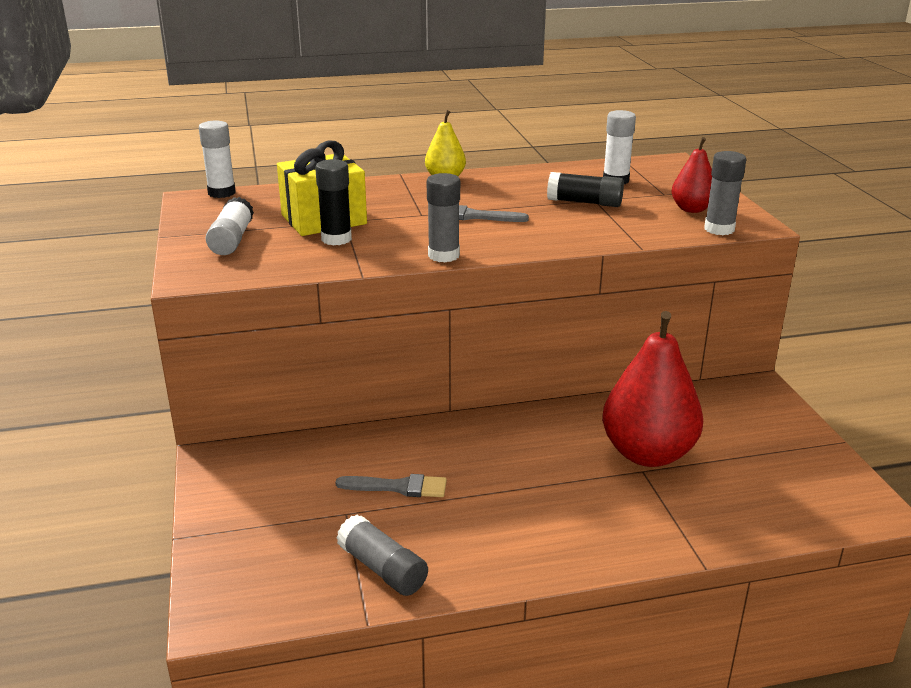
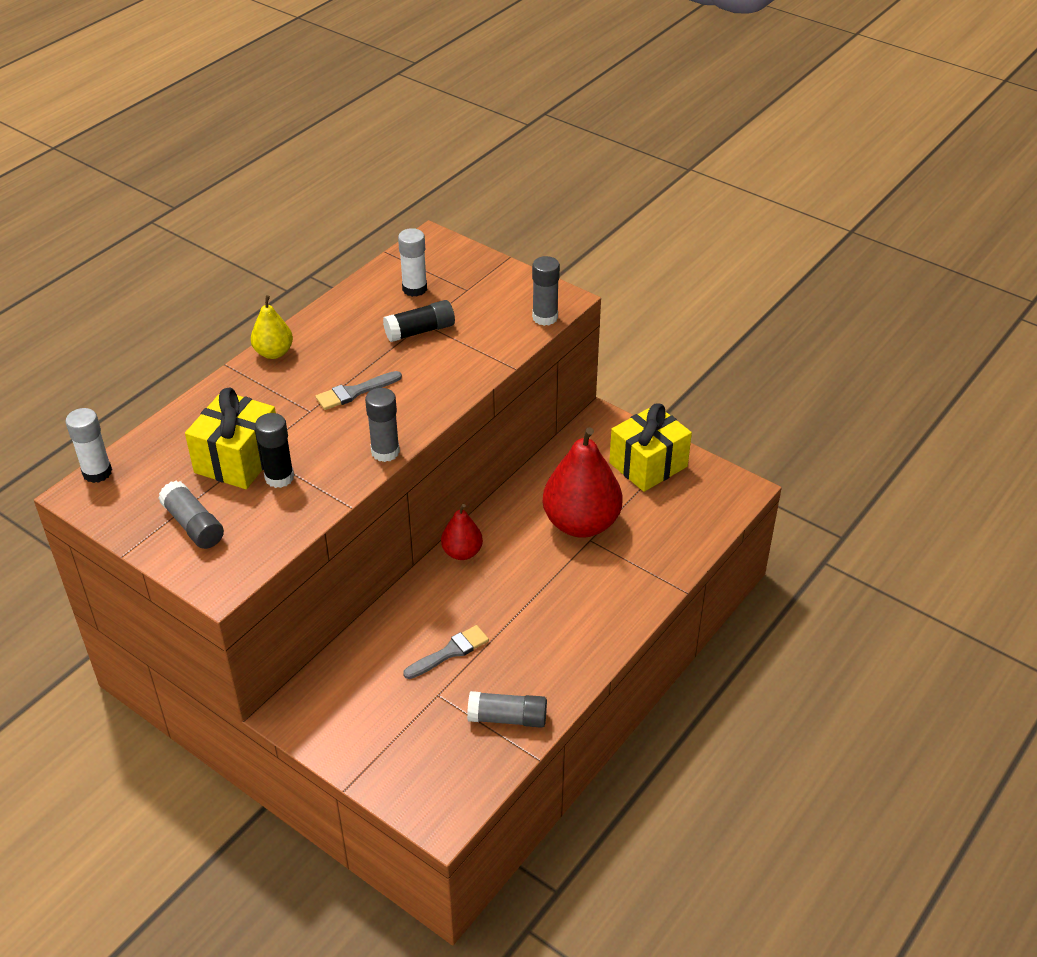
camera: 40 degrees left, 15 degrees up
white glue stick [206,197,254,255] -> grey glue stick [158,481,224,549]
red pear [672,137,712,213] -> red pear moved to [441,504,483,560]
none -> yellow gift [609,403,692,492]

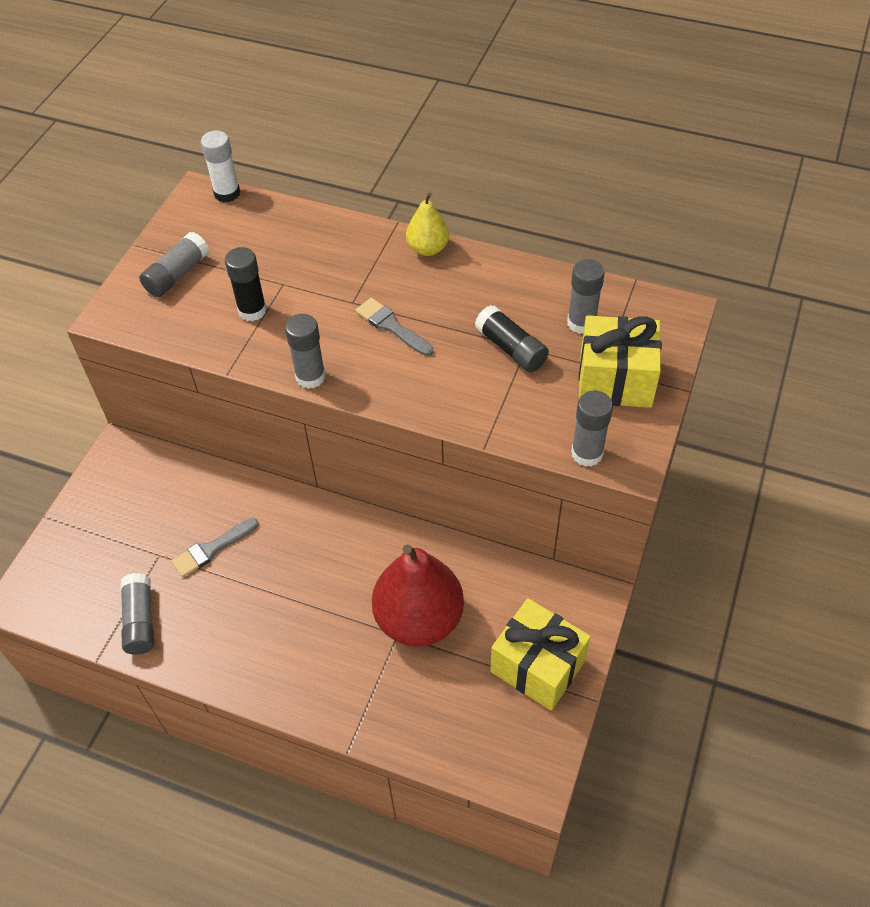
camera: 75 degrees right, 10 degrees up
yellow gift [185,387,276,489] -> yellow gift moved to [579,315,662,408]
white glue stick [398,228,427,297] -> grey glue stick [567,259,605,334]
grey brush [403,625,489,679] -> grey brush turned 105 degrees clockwise [171,518,259,577]
red pear [441,504,483,560] -> none

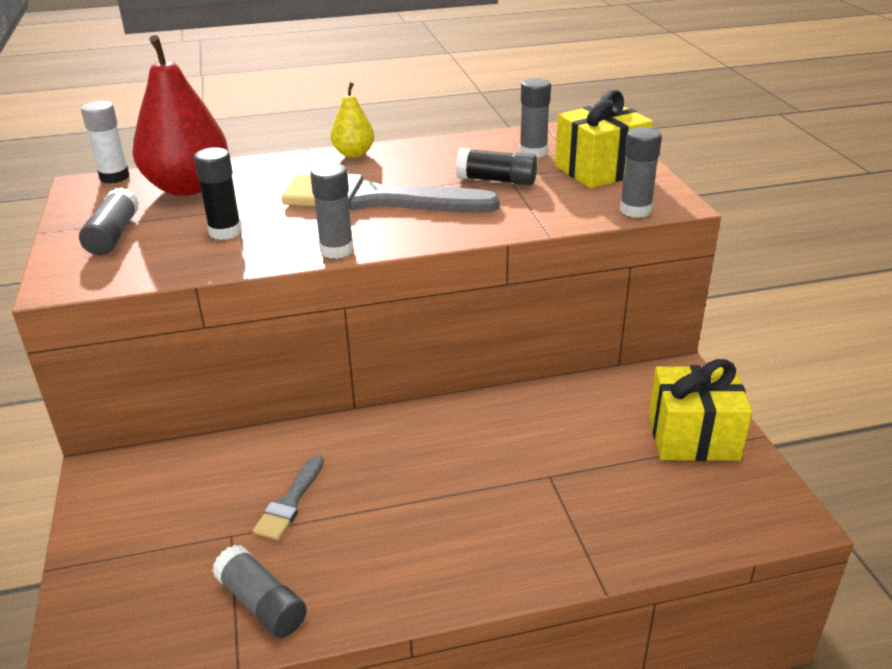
camera: 35 degrees left, 20 degrees down
grey brush [356,298,433,356] -> grey brush [281,174,500,213], size x2.13
red pear [372,544,464,647] -> red pear moved to [133,35,228,196]

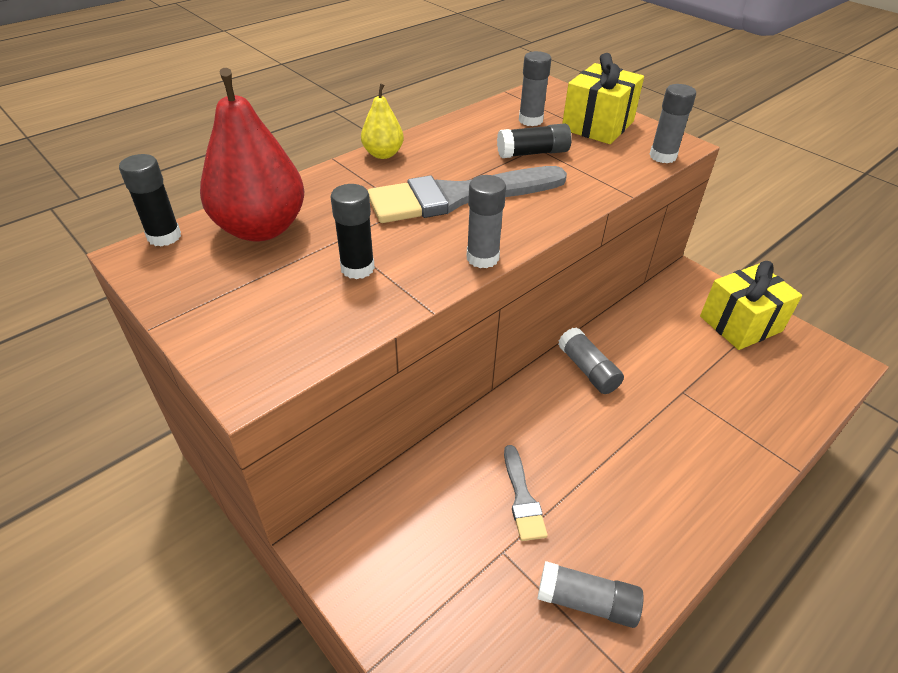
camera: 30 degrees left, 10 degrees up
grey glue stick [79,187,139,255] -> grey glue stick moved to [558,327,624,394]
white glue stick [81,101,130,184] -> black glue stick [119,154,181,247]

